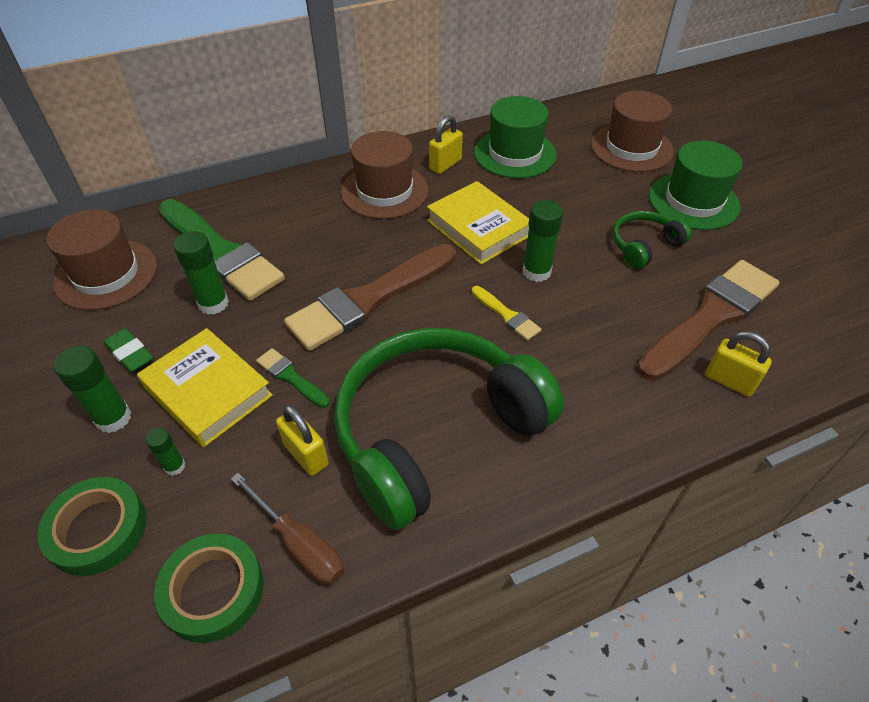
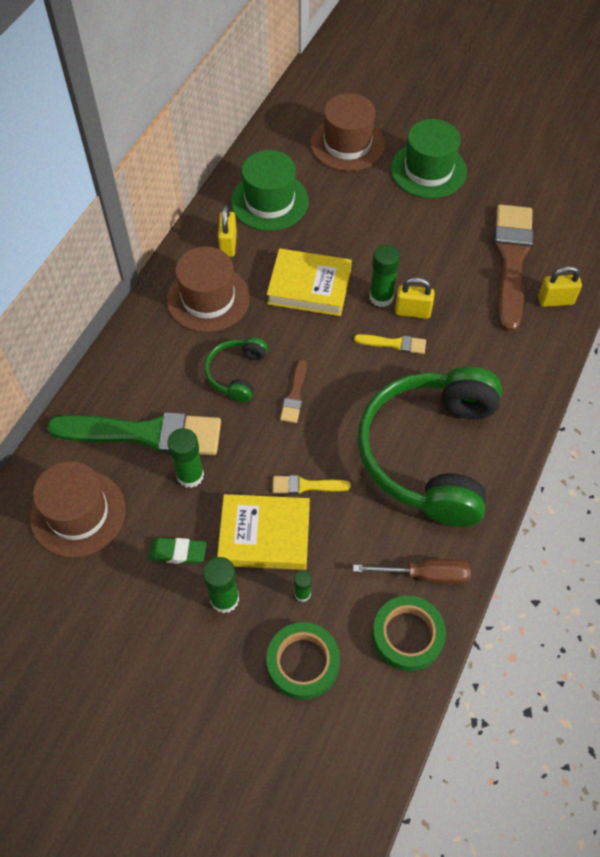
camera: 40 degrees left, 10 degrees up
green brush [256,348,330,408] -> yellow brush [273,475,351,494]
yellow padlock [276,405,329,476] -> yellow padlock moved to [395,277,435,319]
brown brush [284,244,456,351] -> brown brush [280,359,307,423], size x0.44
green headphones [613,211,692,269] -> green headphones moved to [205,337,268,402]

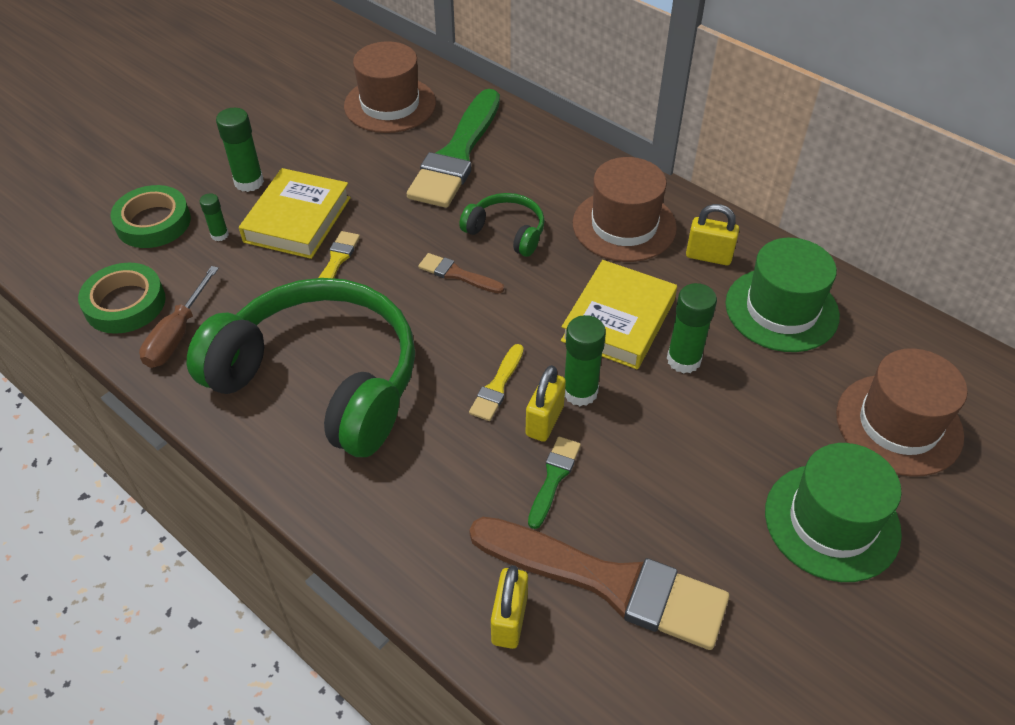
camera: 105 degrees right, 10 degrees down
green eraser [149,538,206,564] -> none
green glue stick [167,428,204,488] -> green glue stick moved to [667,283,717,373]
none -> green brush [528,437,581,529]

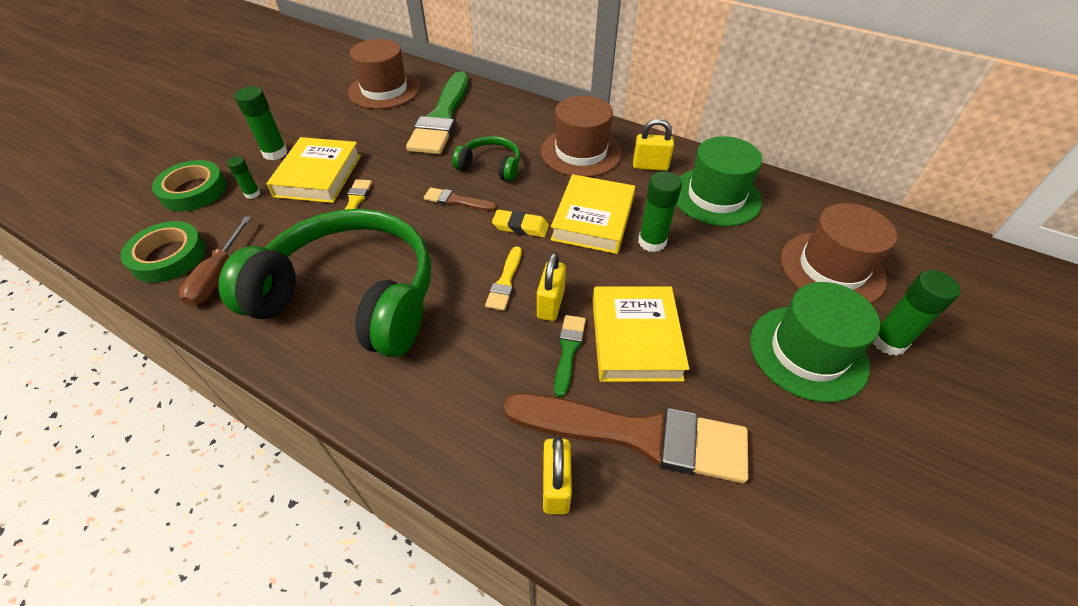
camera: 10 degrees left, 0 degrees up
green glue stick [565,315,606,406] -> green glue stick moved to [873,270,961,356]
none -> yellow eraser [492,210,549,238]
none -> yellow book [592,286,689,382]

